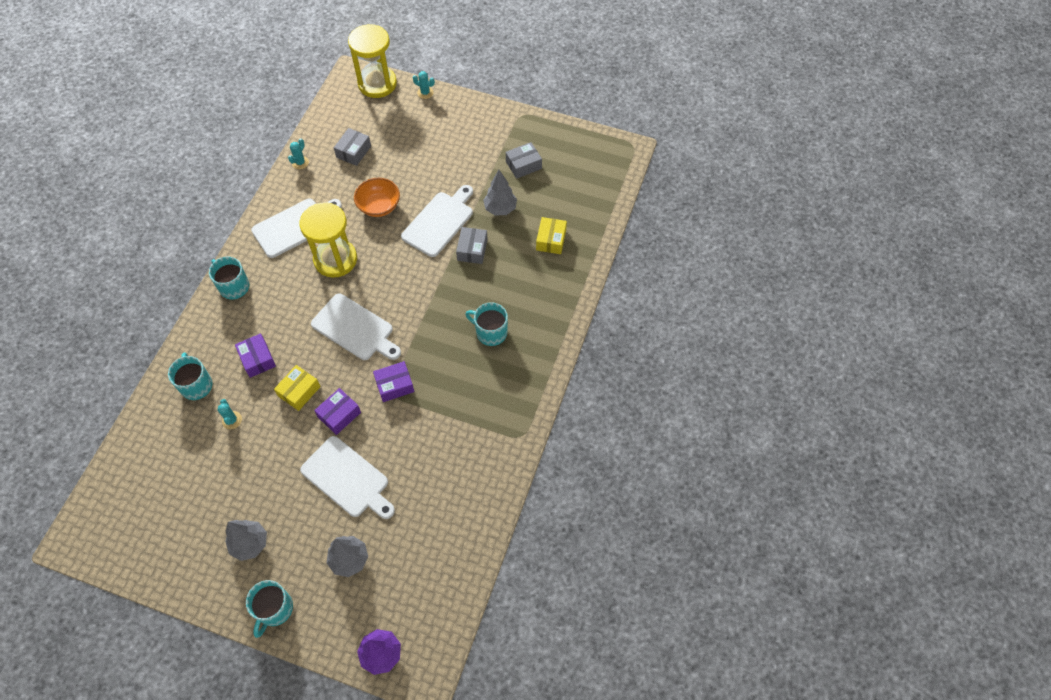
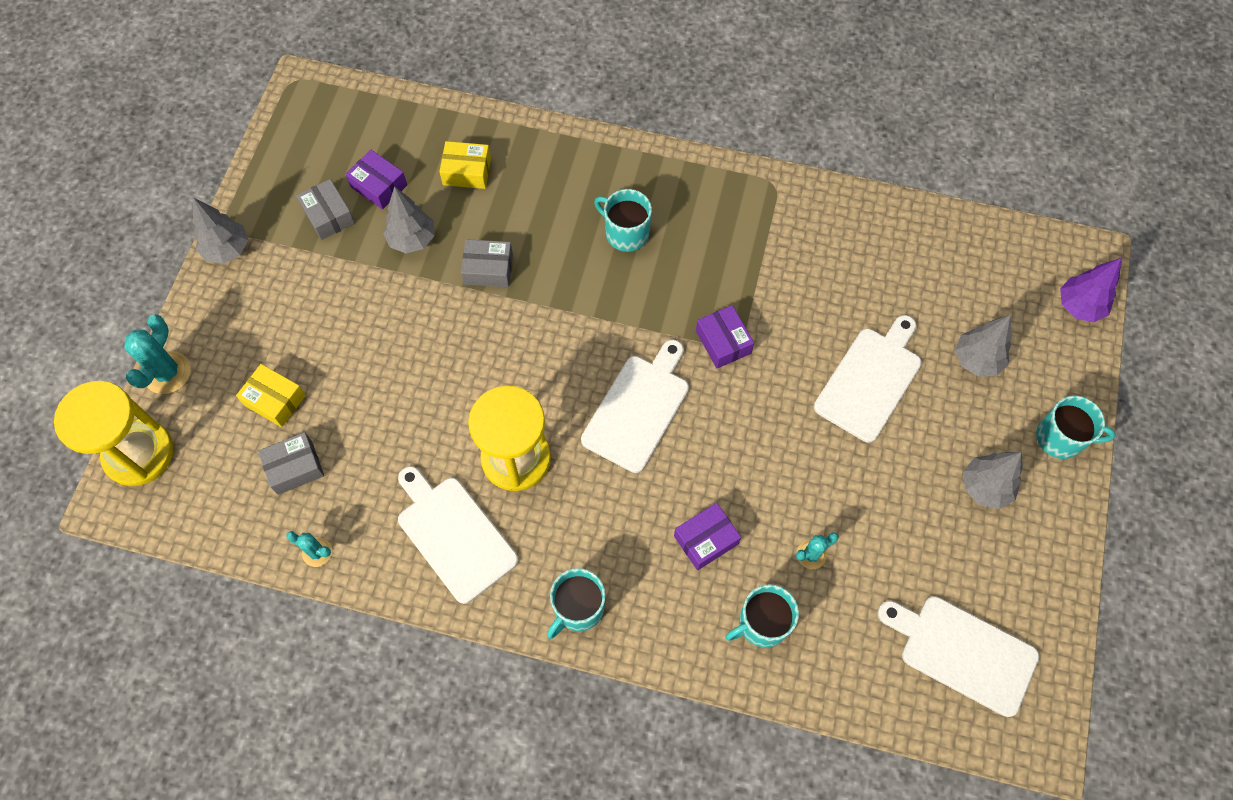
camera: 95 degrees left, 5 degrees up
yellow box [274,365,321,411] -> yellow box moved to [236,364,306,427]
purple box [314,388,361,435] -> purple box moved to [346,150,407,210]
grey box [334,128,371,166] -> grey box turned 45 degrees counterclockwise [258,432,324,495]
orange bowl [354,178,400,217] -> none
white cutting board [401,185,473,257] -> white cutting board moved to [878,596,1039,717]
turquoise cactus [413,71,435,99] -> turquoise cactus [124,314,191,394], size x1.69
turquoise mug [465,302,508,346] -> turquoise mug turned 105 degrees clockwise [594,189,652,252]
none -> grey tree [193,197,248,264]

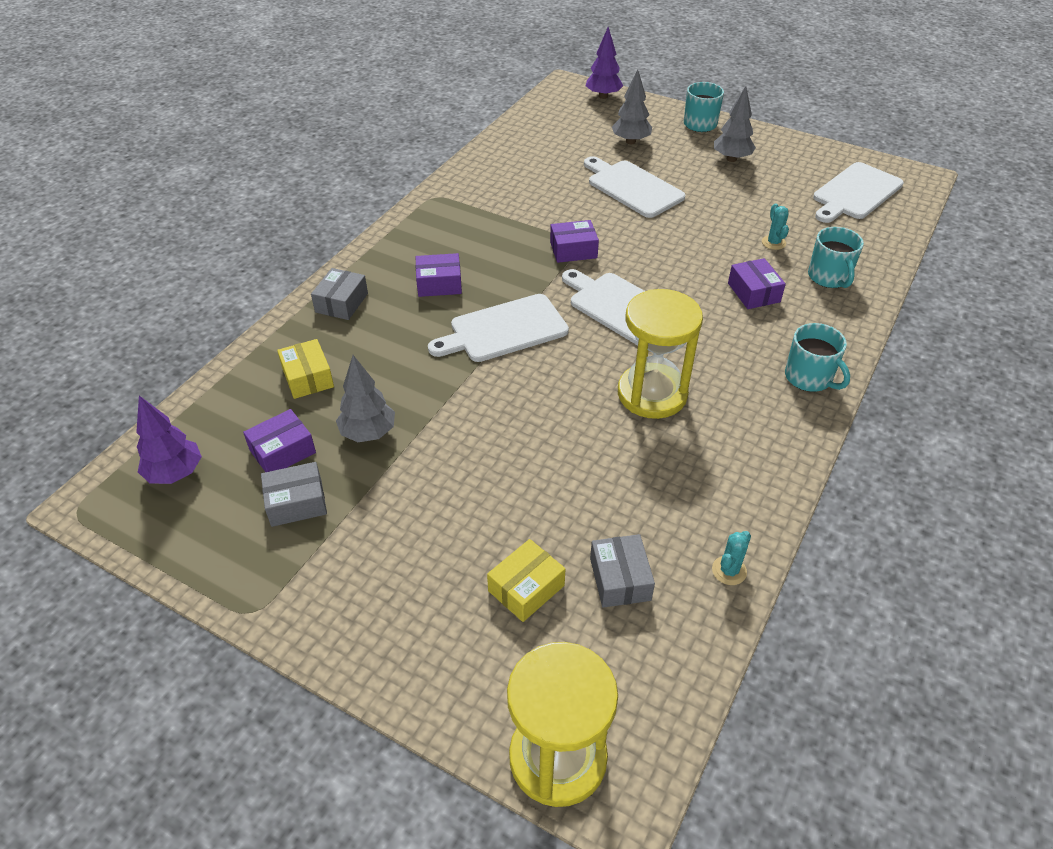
camera: 75 degrees left, 20 degrees down
turquoise cactus [124,314,191,394] -> none
grey tree [193,197,248,264] -> none
white cutting board [398,466,518,604] -> white cutting board moved to [428,294,569,362]
yellow box [439,141,491,189] -> yellow box turned 45 degrees counterclockwise [277,339,334,399]
grey box [461,239,513,287] -> grey box moved to [311,268,368,320]
turquoise mug [594,189,652,252] -> purple box [416,253,462,297]
none -> purple tree [136,396,202,484]

